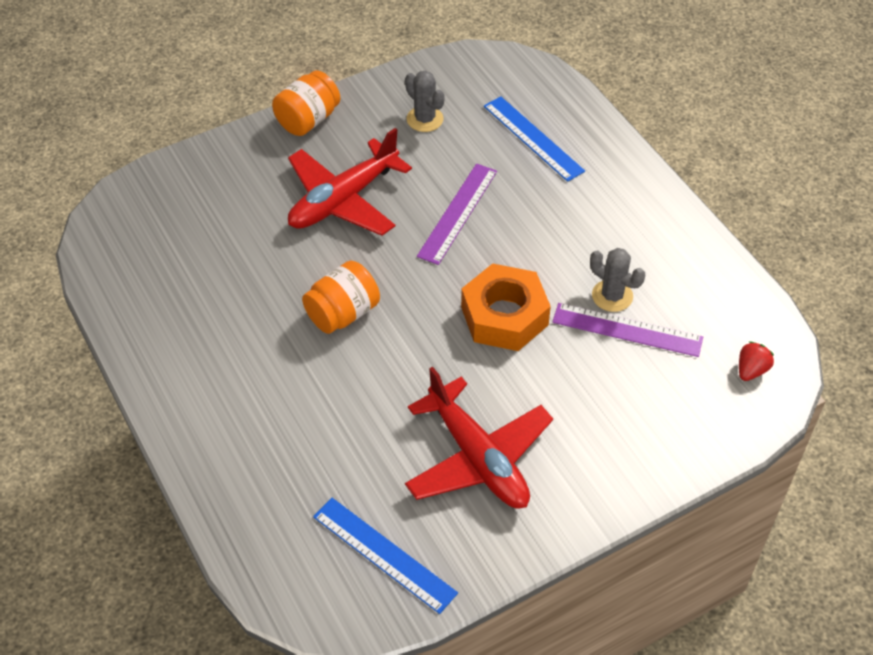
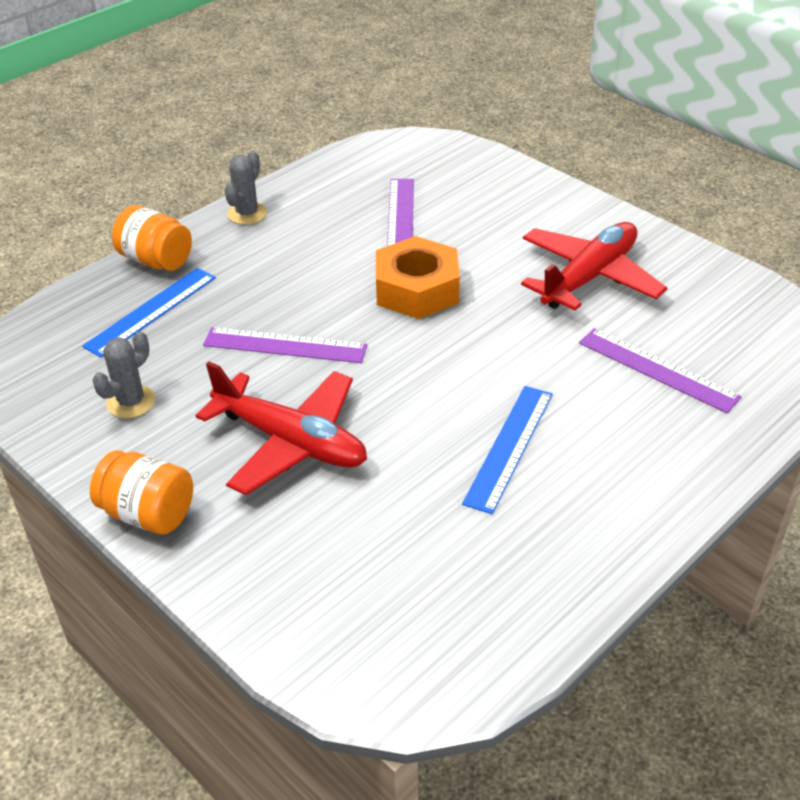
camera: 105 degrees left, 10 degrees down
orange jar [302,261,380,334] -> orange jar moved to [112,205,192,271]
blue ruler [313,498,458,614] -> blue ruler moved to [462,386,553,514]
grey cactus [590,248,645,312] -> grey cactus moved to [225,151,267,225]
red strawberry [739,341,774,381] -> none
none -> purple ruler [579,328,742,413]

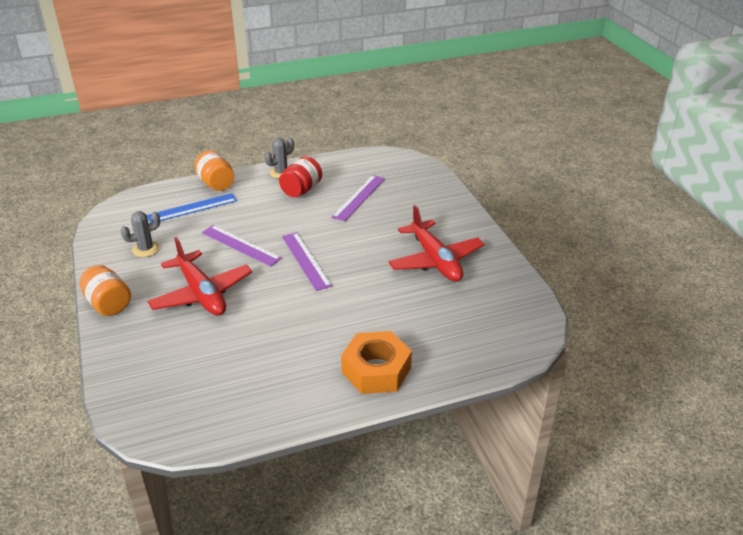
camera: 25 degrees right, 5 degrees down
orange nut [376,236,460,319] -> orange nut moved to [341,331,412,394]
blue ruler [462,386,553,514] -> none
red plane [521,222,667,311] -> red plane turned 90 degrees clockwise [388,205,484,282]
purple ruler [579,328,742,413] -> purple ruler moved to [282,232,332,291]
none -> red jar [279,156,322,197]

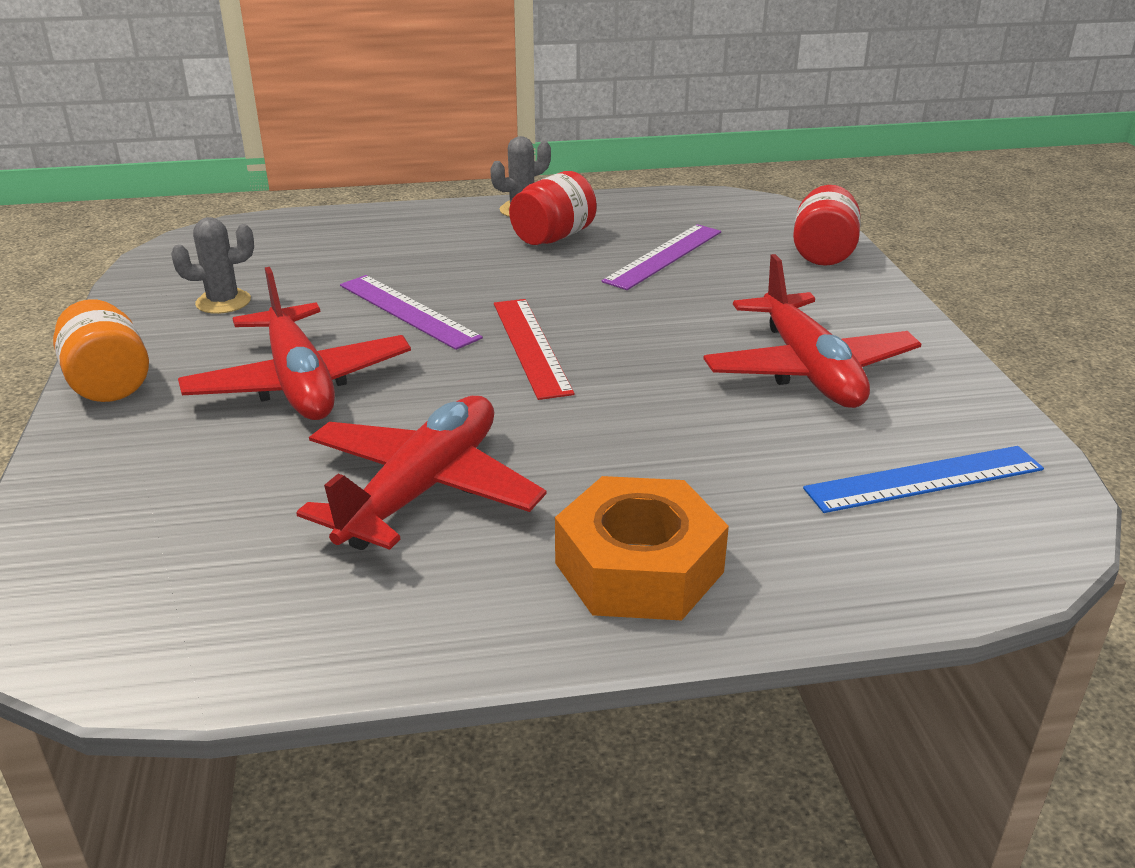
camera: 10 degrees right, 5 degrees down
blue ruler [147,193,237,223] -> blue ruler moved to [803,446,1044,513]
orange jar [194,150,234,191] -> none
purple ruler [282,232,332,291] -> red ruler [494,299,575,400]
none -> red plane [296,396,546,550]
none -> red jar [793,185,861,266]

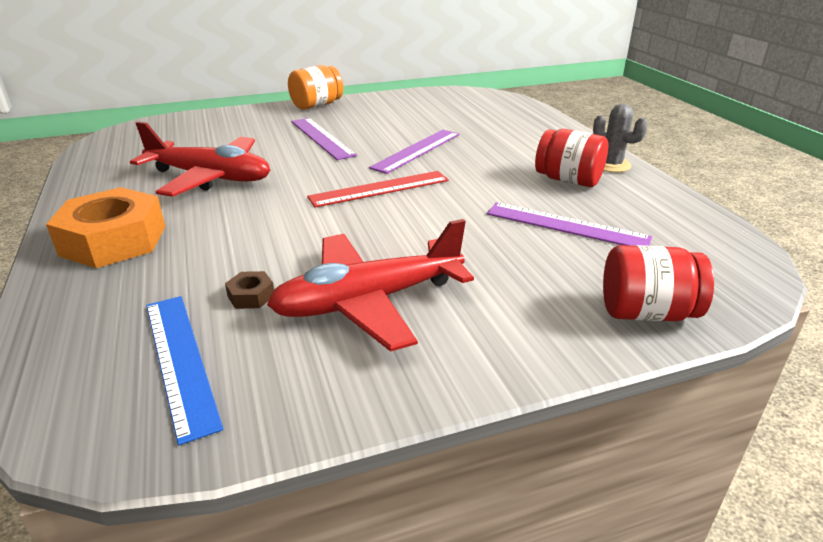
camera: 80 degrees right, 0 degrees up
grey cactus [171,217,254,314] -> none
red plane [178,267,411,420] -> purple ruler [291,118,357,160]
none -> brown nut [225,271,274,309]

